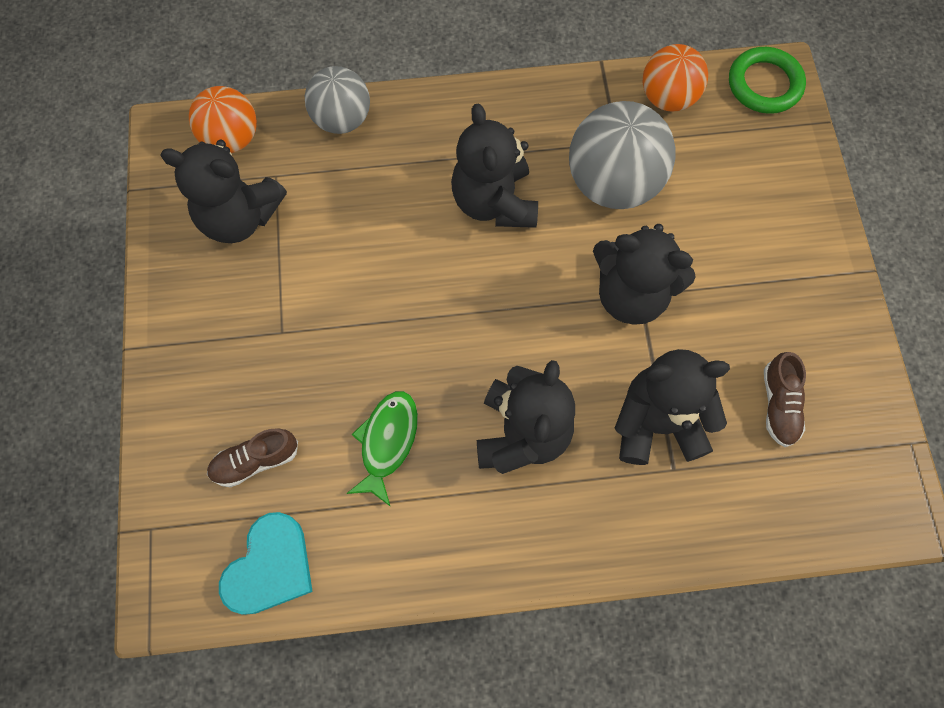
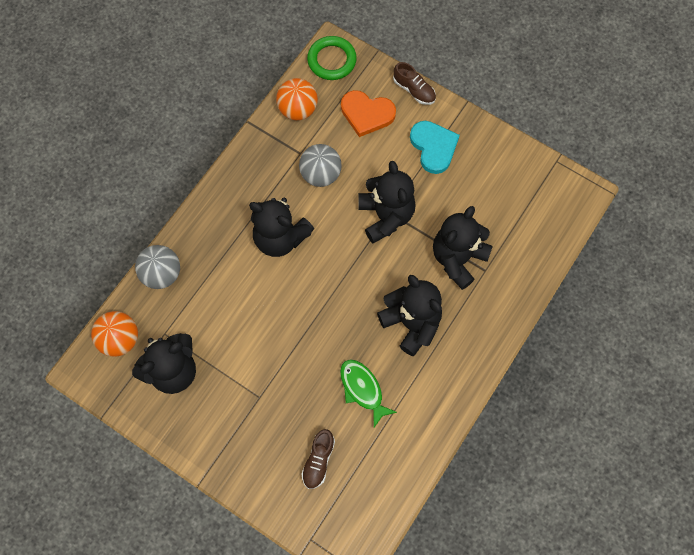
camera: 50 degrees left, 0 degrees up
turquoise heart [219,512,313,615] -> turquoise heart moved to [410,121,460,174]
grey ball [569,101,676,209] -> grey ball [299,144,342,187], size x0.65
black teddy bear [593,224,696,325] -> black teddy bear turned 75 degrees counterclockwise [358,161,416,243]
brown shoe [764,352,806,447] -> brown shoe moved to [393,62,436,105]
none -> orange heart [341,90,396,137]

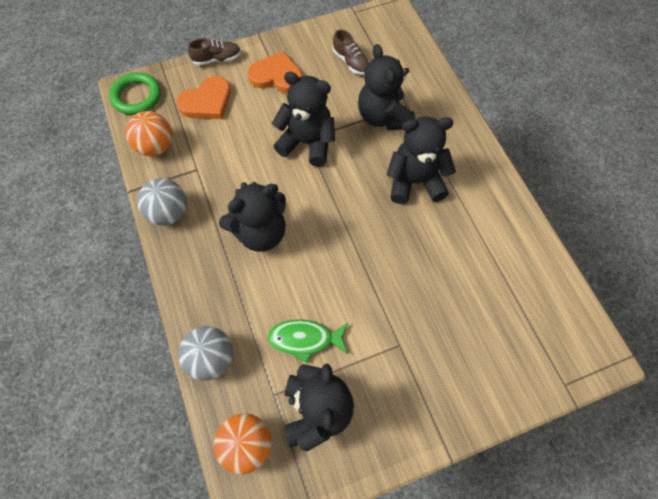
camera: 55 degrees left, 5 degrees down
grey ball [299,144,342,187] -> grey ball moved to [137,178,187,226]
brown shoe [302,429,335,489] -> brown shoe moved to [333,29,369,75]
green fish [340,360,397,427] -> green fish moved to [268,319,348,363]
turquoise heart [410,121,460,174] -> orange heart [248,51,303,93]

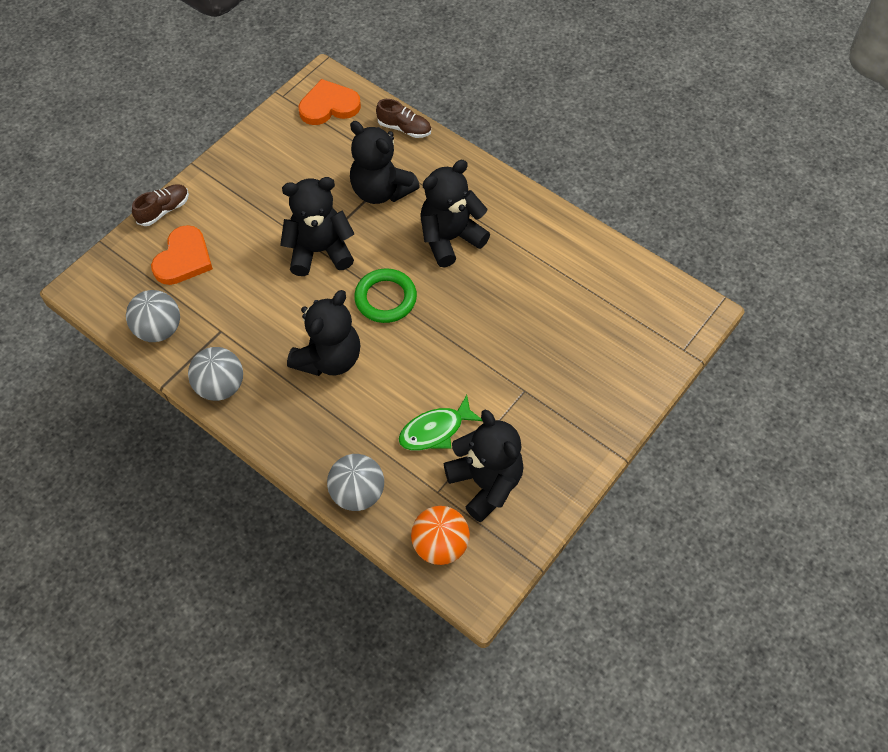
camera: 30 degrees left, 5 degrees down
green ring [109,72,161,115] -> green ring moved to [354,268,417,323]
orange ball [126,111,172,156] -> grey ball [126,290,180,342]
orange heart [248,51,303,93] -> orange heart moved to [299,79,361,125]
brown shoe [333,29,369,75] -> brown shoe moved to [376,99,431,138]

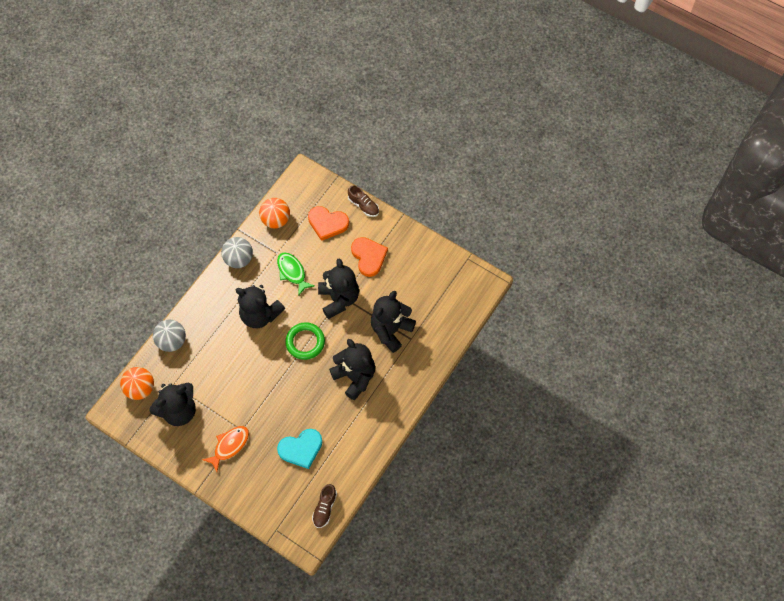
camera: 85 degrees right, 5 degrees up
grey ball [126,290,180,342] -> orange ball [259,198,290,229]
orange heart [299,79,361,125] -> orange heart moved to [351,237,388,277]
brown shoe [376,99,431,138] -> brown shoe moved to [312,484,337,528]
green fish [399,395,482,450] -> green fish moved to [277,253,315,296]
none -> orange fish [202,426,249,472]
none -> turquoise heart [277,429,322,469]

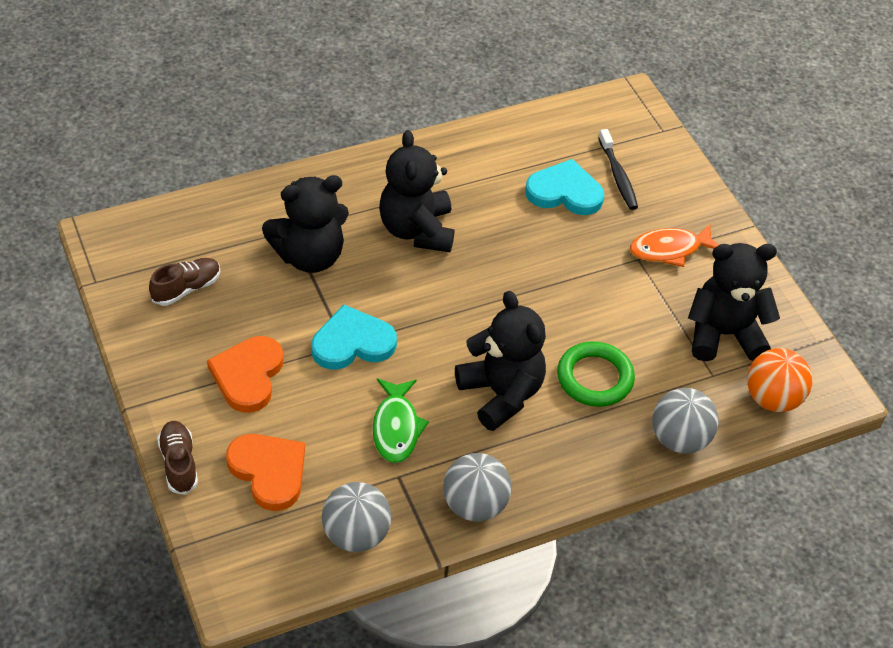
camera: 150 degrees left, 15 degrees down
orange ball [259,198,290,229] -> grey ball [322,482,391,552]
green ring [285,322,325,360] -> green ring moved to [557,341,635,407]
brown shoe [312,484,337,528] -> brown shoe moved to [149,258,220,306]
black teddy bear [318,259,359,319] -> turquoise heart [311,305,397,369]
none -> black toothbrush [599,129,638,210]

